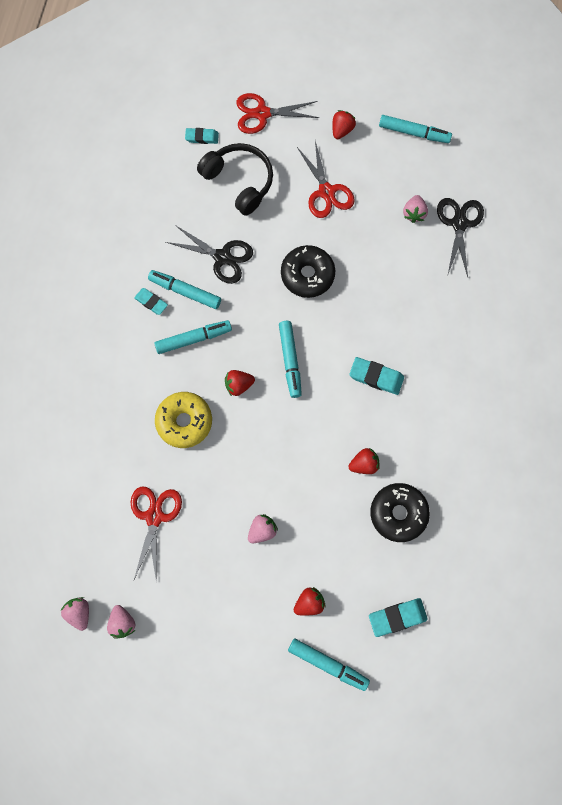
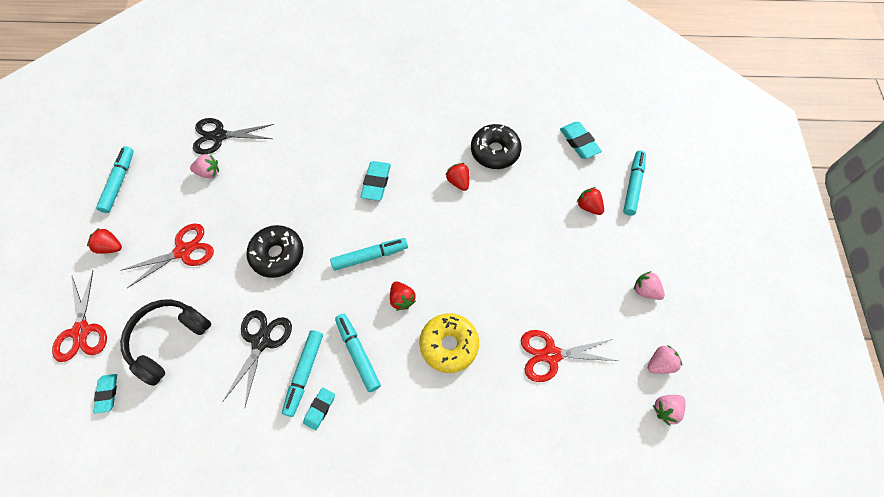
camera: 100 degrees left, 10 degrees down
pink strawberry [248,514,278,543] -> pink strawberry moved to [634,271,665,300]

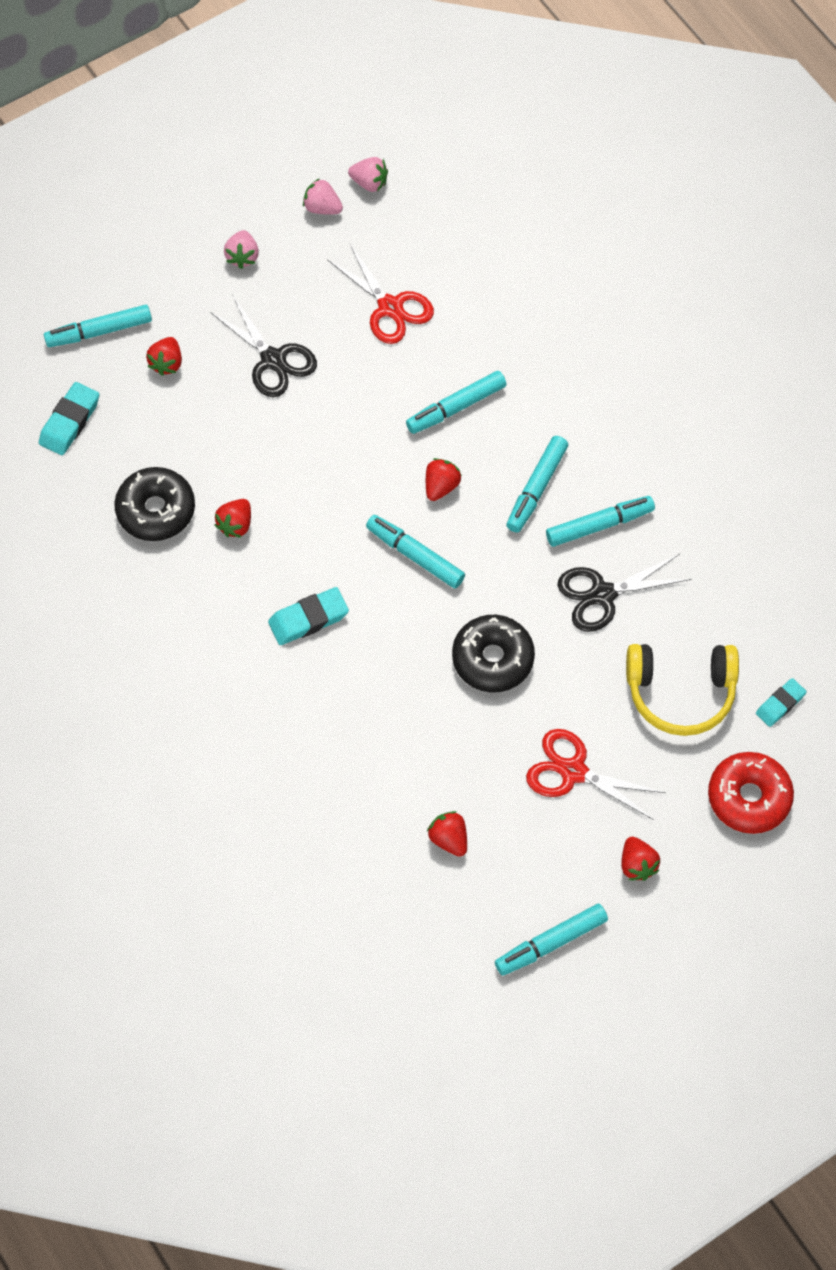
camera: 125 degrees left, 0 degrees up
red scissors [52,271,107,362] -> red donut [708,752,794,834]
black headphones [120,299,211,386] -> yellow headphones [626,644,739,736]
pink strawberry [190,154,219,178] -> red strawberry [427,811,467,857]
black scissors [193,118,274,155] -> black scissors moved to [210,296,317,397]
turquoise eraser [303,387,335,431] -> none
yellow donut [419,313,479,373] -> turquoise marker [406,371,507,434]

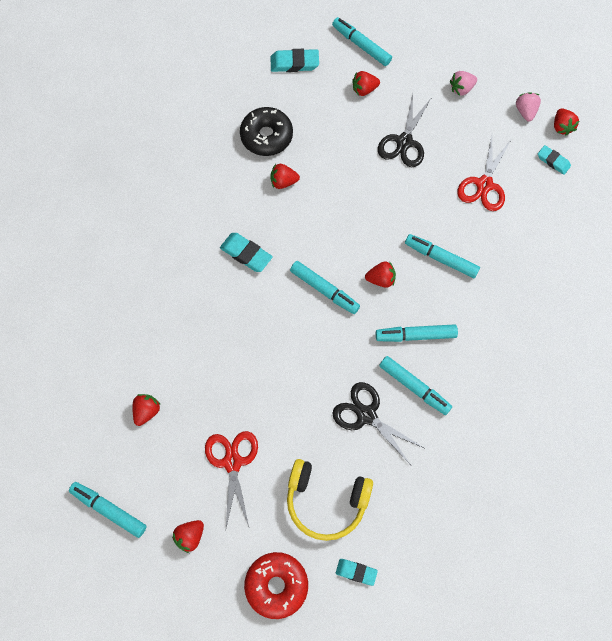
camera: 60 degrees right, 5 degrees up
pink strawberry [348,157,388,192] -> red strawberry [554,108,579,136]
turquoise marker [366,515,465,588] -> turquoise marker turned 120 degrees clockwise [290,261,360,314]
black donut [452,615,535,693] -> none
yellow headphones [626,644,739,736] -> yellow headphones turned 45 degrees counterclockwise [287,459,373,541]
none -> turquoise eraser [538,145,571,175]

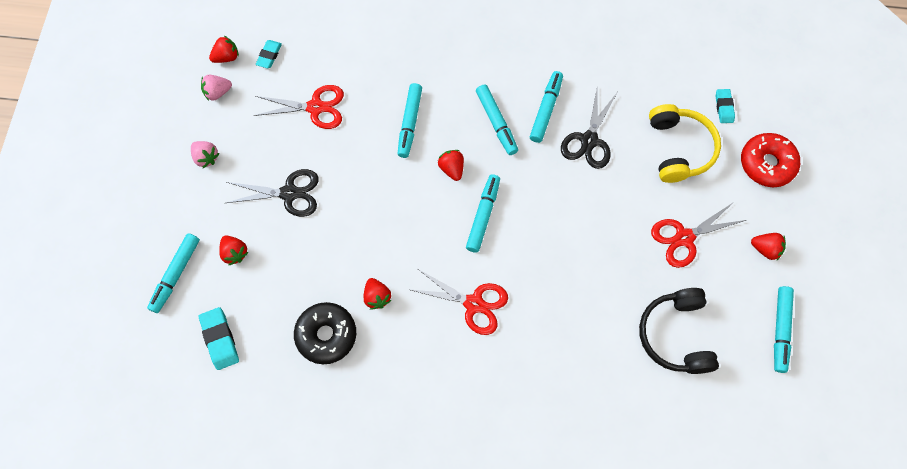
camera: 110 degrees left, 0 degrees up
red strawberry [133,394,161,426] -> black headphones [639,288,719,374]
turquoise eraser [220,233,273,272] -> red scissors [408,269,508,335]

